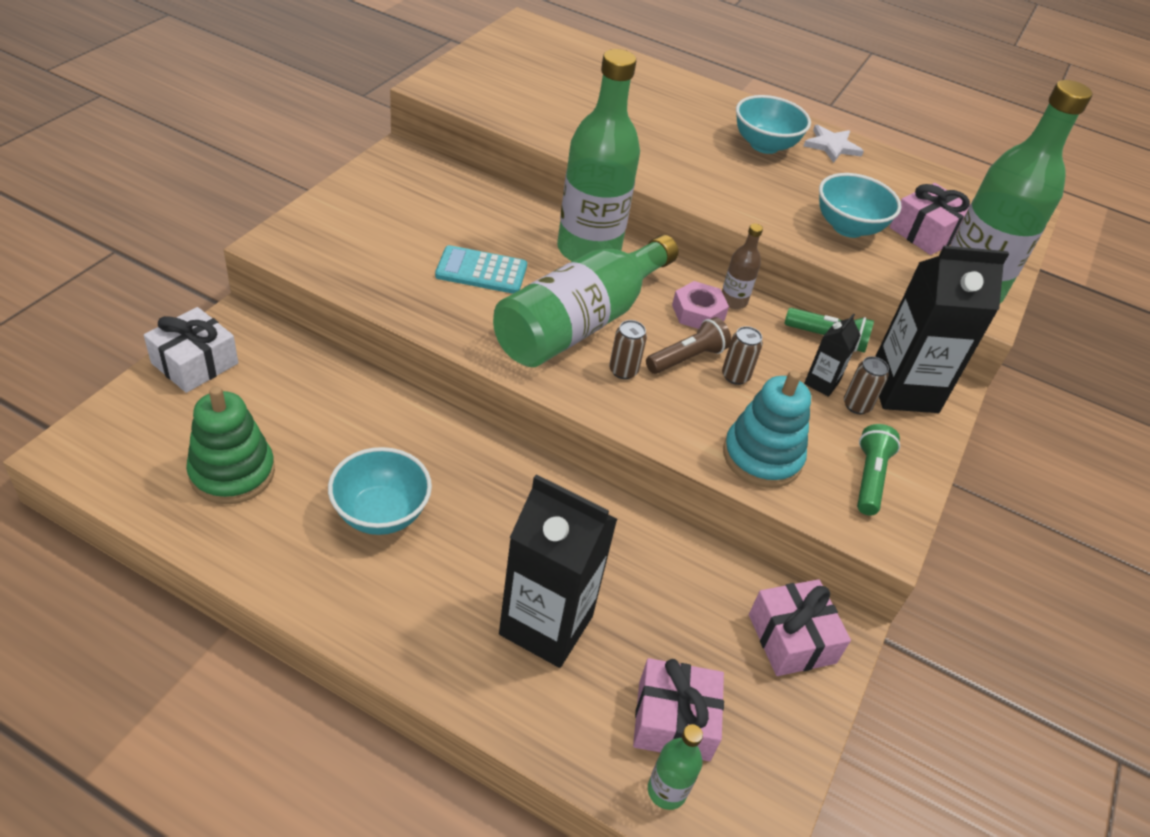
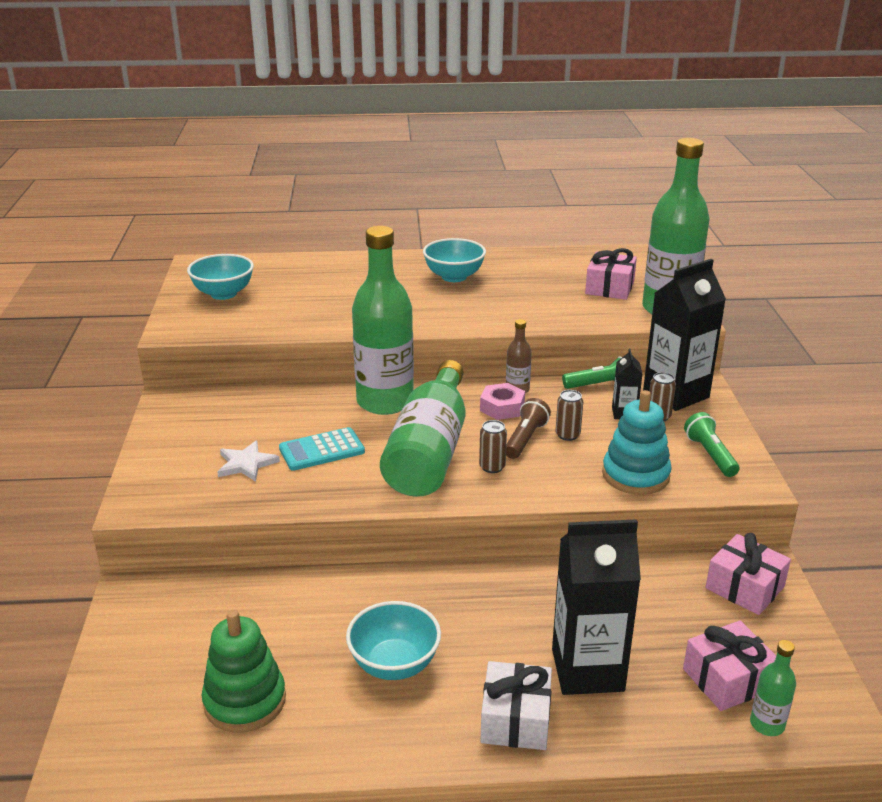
camera: 25 degrees left, 15 degrees down
white gift [144,307,238,393] -> white gift moved to [481,661,552,750]
white star [804,125,864,163] -> white star moved to [217,440,280,482]
turquoise bowl [819,173,901,238] -> turquoise bowl moved to [187,254,254,300]

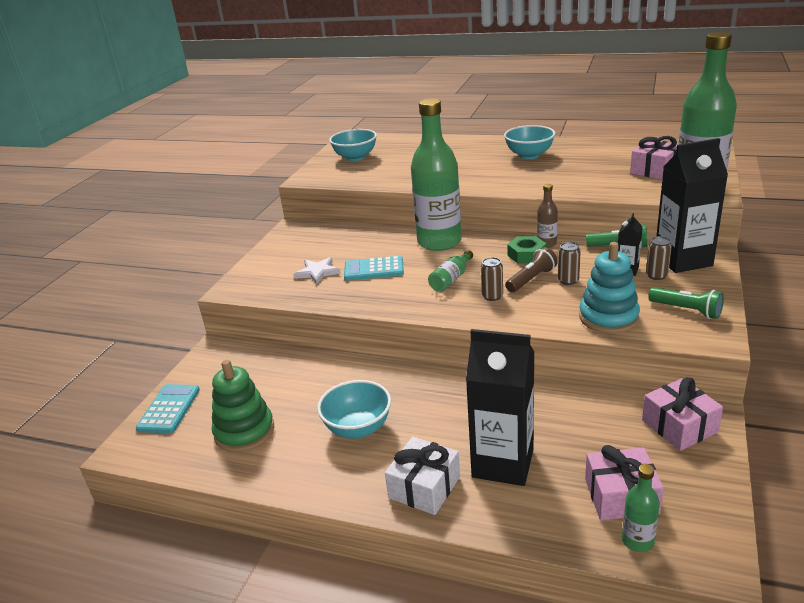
camera: 25 degrees right, 0 degrees up
green bottle [380,360,466,497] -> green bottle [428,250,473,292], size x0.43
pink nut [480,383,525,420] -> green nut [507,236,546,264]
green flashlight [684,412,739,477] -> green flashlight turned 120 degrees clockwise [648,287,724,319]
none -> turquoise calculator [136,384,200,433]

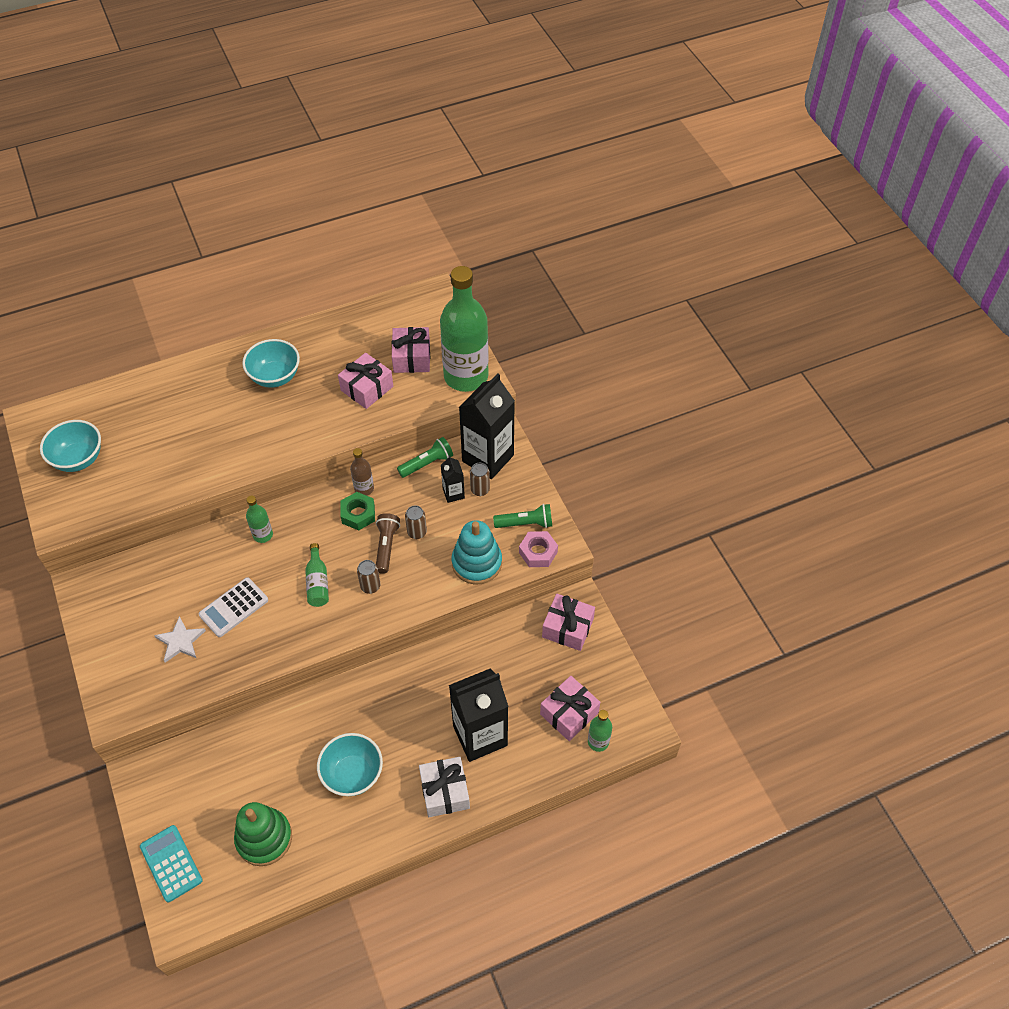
camera: 45 degrees left, 25 degrees up
turquoise calculator [344,256,404,281] -> white calculator [199,577,268,637]
green bottle [411,99,462,251] -> green bottle [246,496,273,543], size x0.43
none -> pink gift [338,353,393,409]
none -> pink nut [519,531,558,567]

